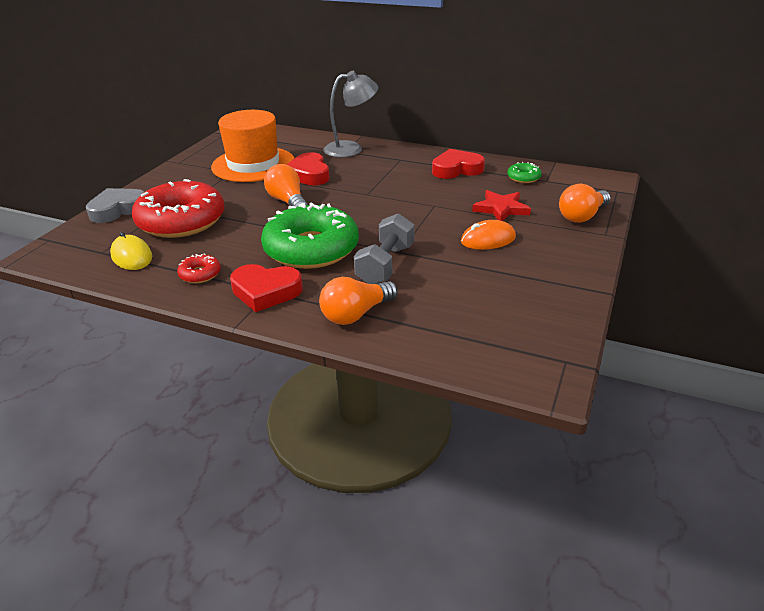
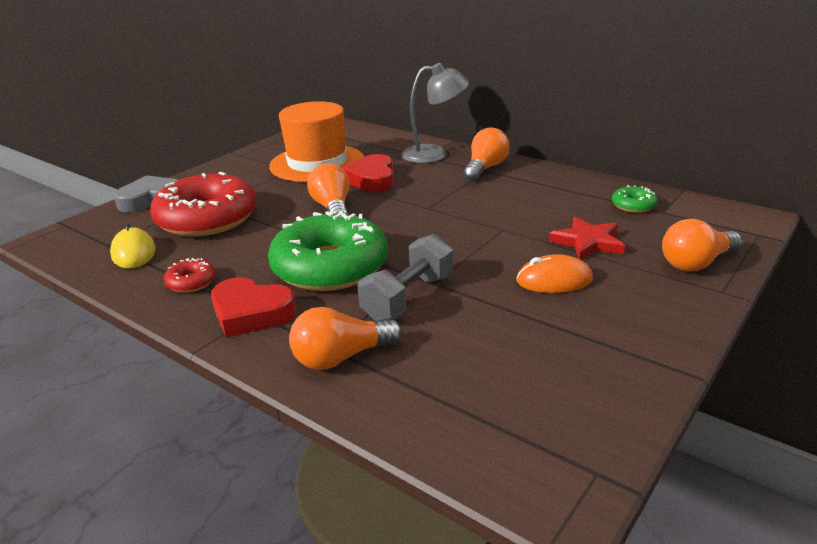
camera: 15 degrees right, 5 degrees down
red heart [432,149,485,179] -> none
none -> orange light bulb [464,127,510,181]

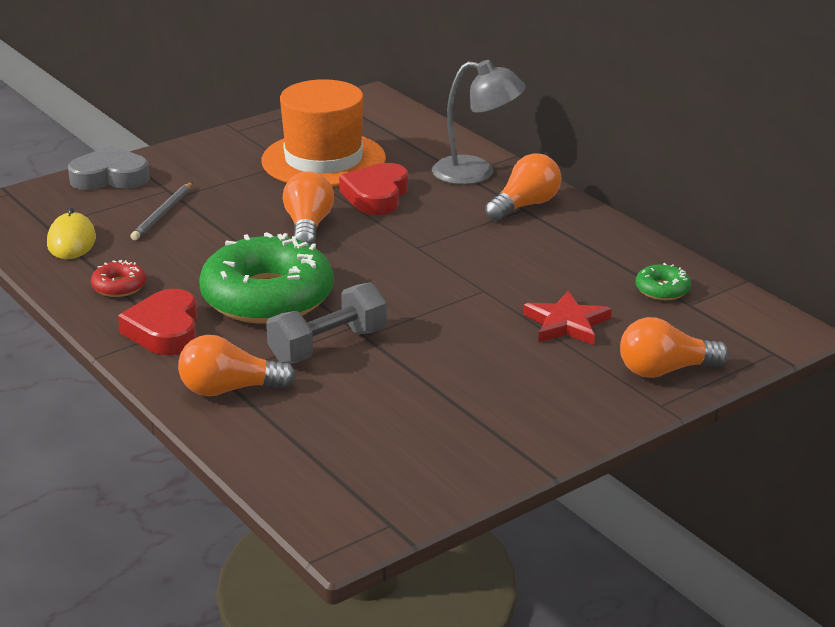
camera: 15 degrees right, 0 degrees up
red donut [150,172,257,237] -> grey pencil [130,182,193,240]
red heart [211,277,296,337] -> red heart turned 45 degrees clockwise [118,289,197,355]
orange mouse [516,254,593,293] -> none

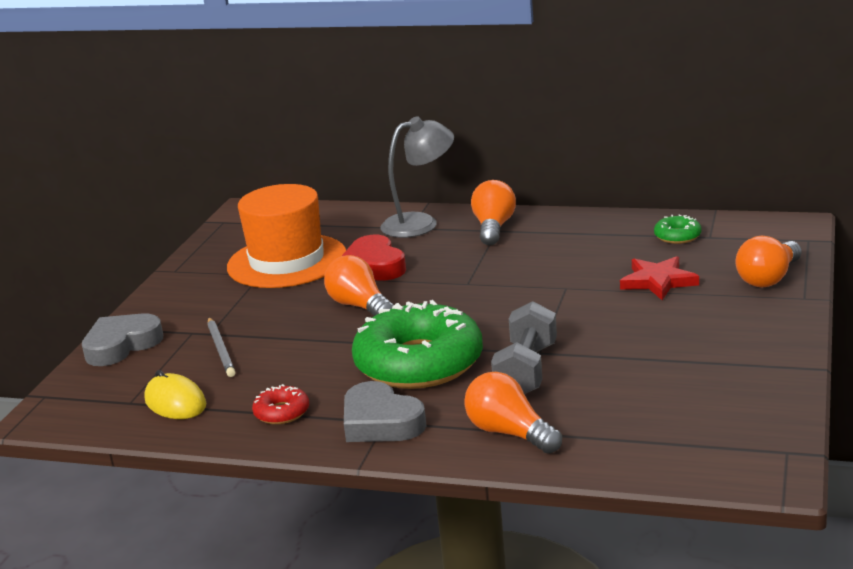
camera: 35 degrees left, 5 degrees down
red heart [118,289,197,355] -> grey heart [344,381,427,442]
orange light bulb [178,335,296,396] -> orange light bulb turned 90 degrees clockwise [464,372,562,454]

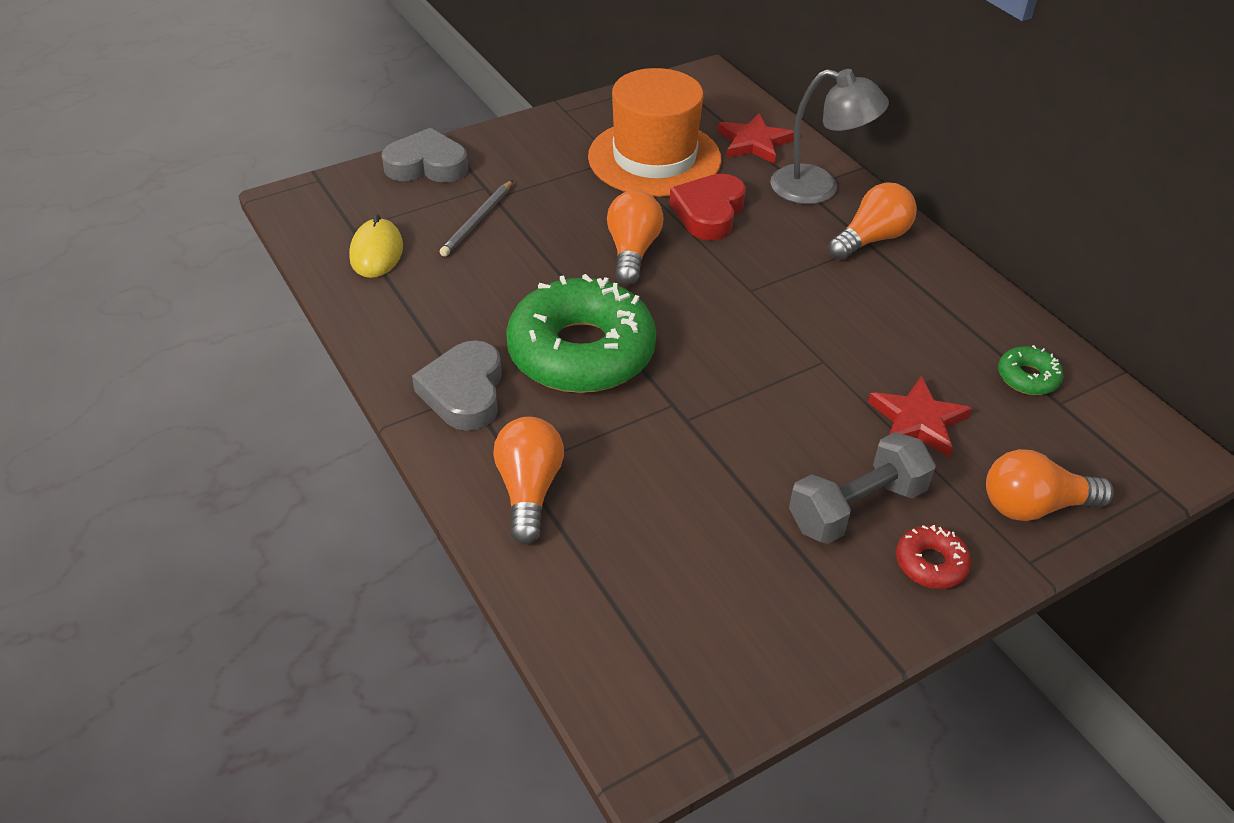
camera: 40 degrees right, 20 degrees up
red donut [252,384,309,424] -> red donut moved to [896,525,971,589]
grey dumbbell [491,301,557,394] -> grey dumbbell moved to [789,432,936,544]
none -> red star [718,113,794,164]

